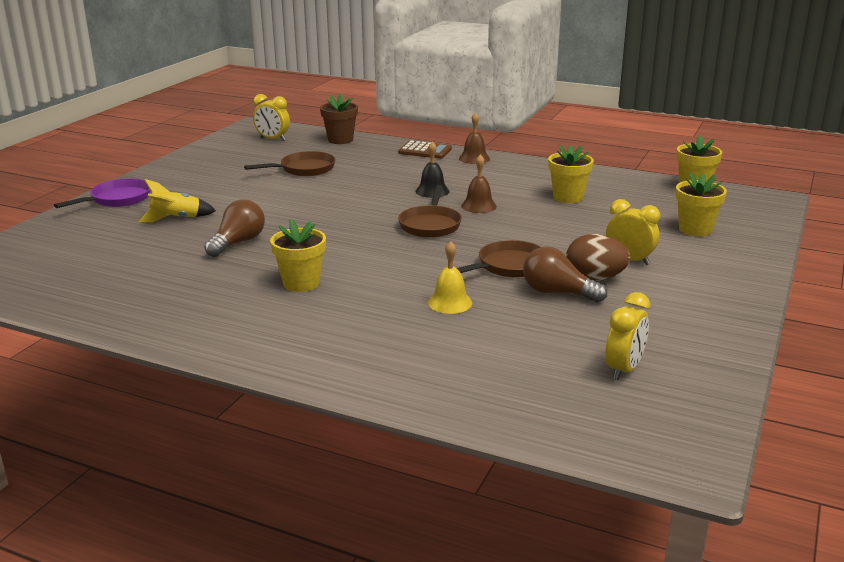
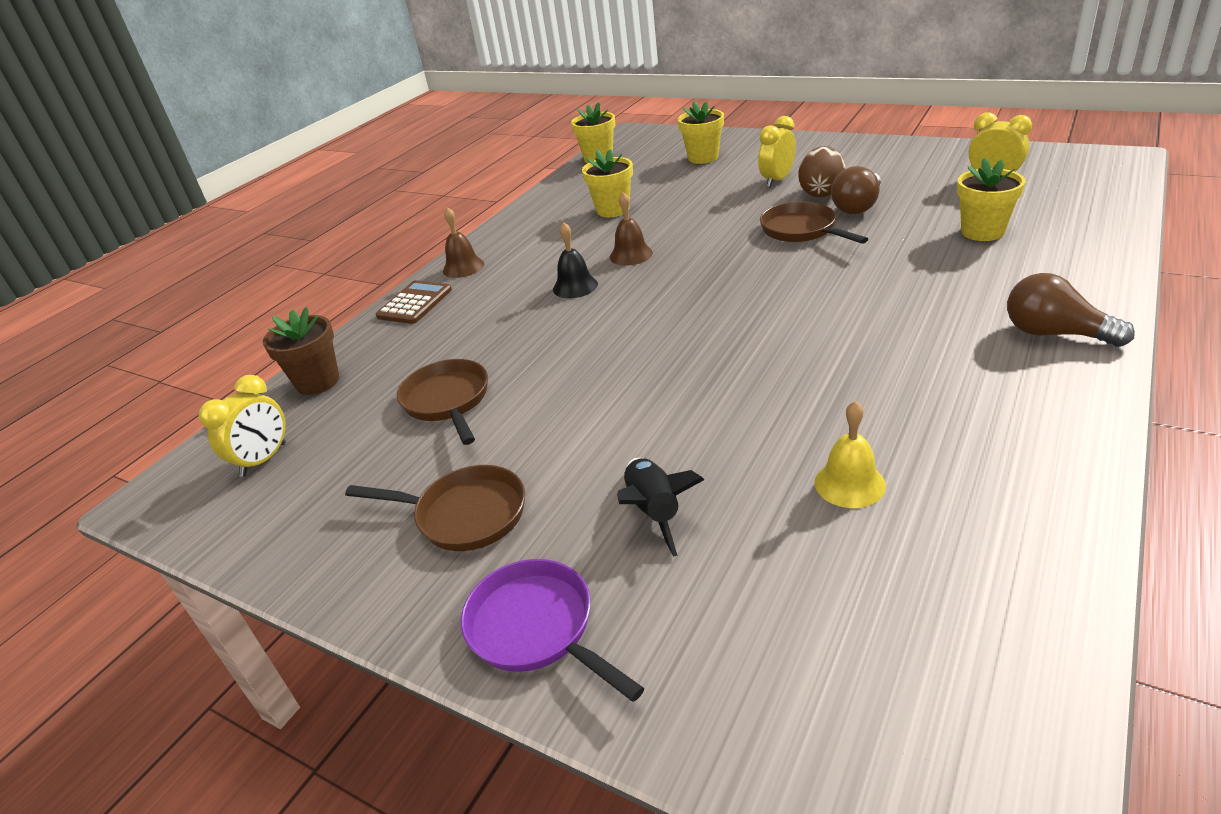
camera: 80 degrees left, 10 degrees up
yellow rocket [139,179,216,222] -> black rocket [617,458,704,557]
brown light bulb [204,199,265,257] -> brown light bulb moved to [1007,273,1135,347]
yellow flower pot [270,219,326,292] -> yellow flower pot moved to [957,157,1025,241]
brown pan [398,185,462,238] -> brown pan moved to [345,465,525,551]
yellow bell [428,241,472,314] -> yellow bell moved to [815,401,886,508]

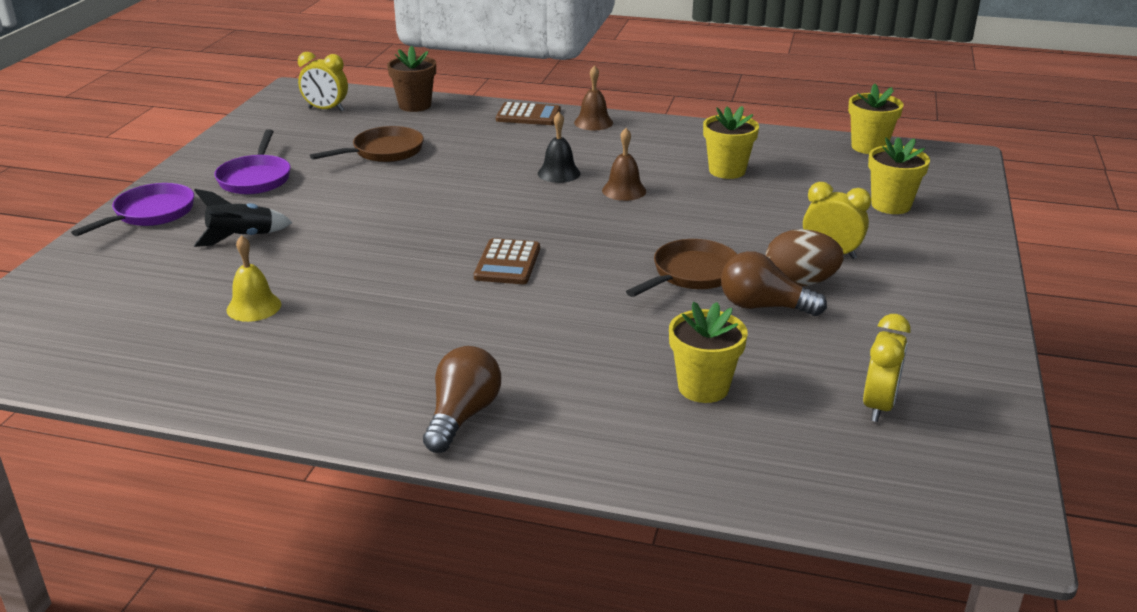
camera: 70 degrees right, 5 degrees down
brown pan [345,465,525,551] -> purple pan [214,129,291,194]
none -> brown calculator [474,238,540,284]

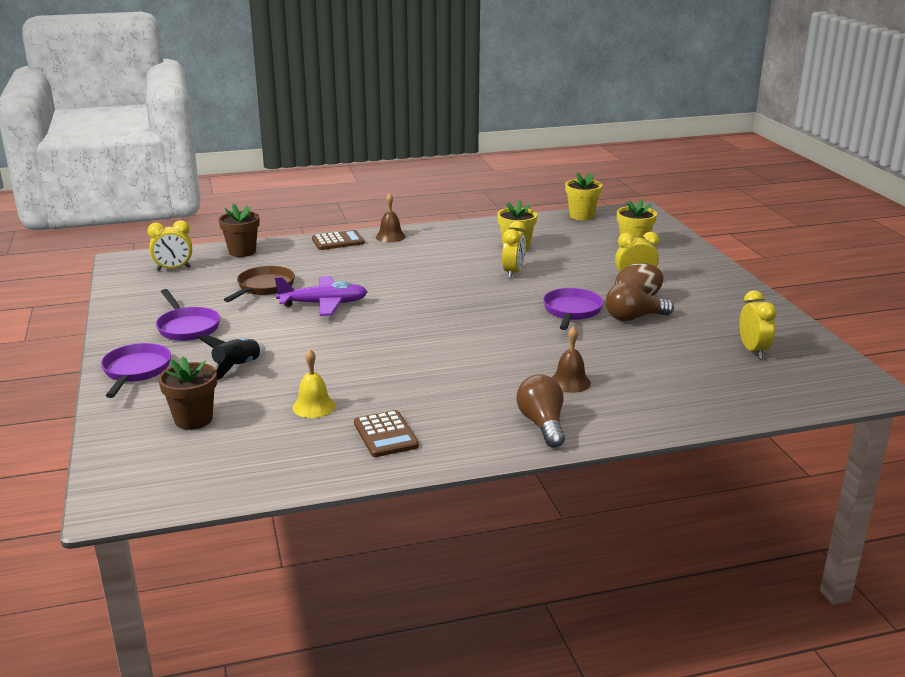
camera: 30 degrees left, 5 degrees down
brown calculator [474,238,540,284] -> brown calculator moved to [354,410,419,457]
black bell [538,112,580,183] -> none
brown bell [602,128,646,201] -> brown bell moved to [552,326,591,393]
brown pan [626,239,737,297] -> purple pan [543,288,604,330]
yellow flower pot [669,302,748,403] -> none
none -> brown flower pot [158,356,217,430]
none -> purple plane [275,276,367,316]
none -> yellow clock [502,221,526,278]

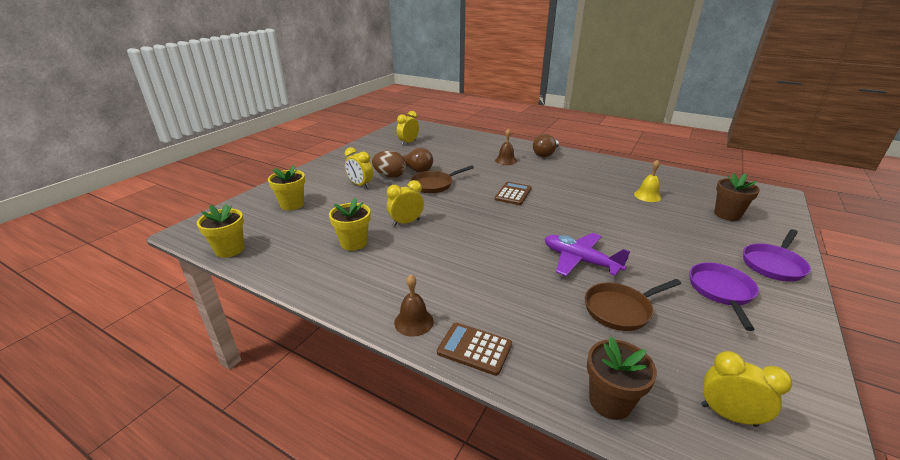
camera: 135 degrees left, 5 degrees up
black rocket [197,335,266,380] -> none
brown calculator [354,410,419,457] -> brown calculator moved to [495,182,531,205]
purple pan [543,288,604,330] -> brown pan [410,165,474,194]

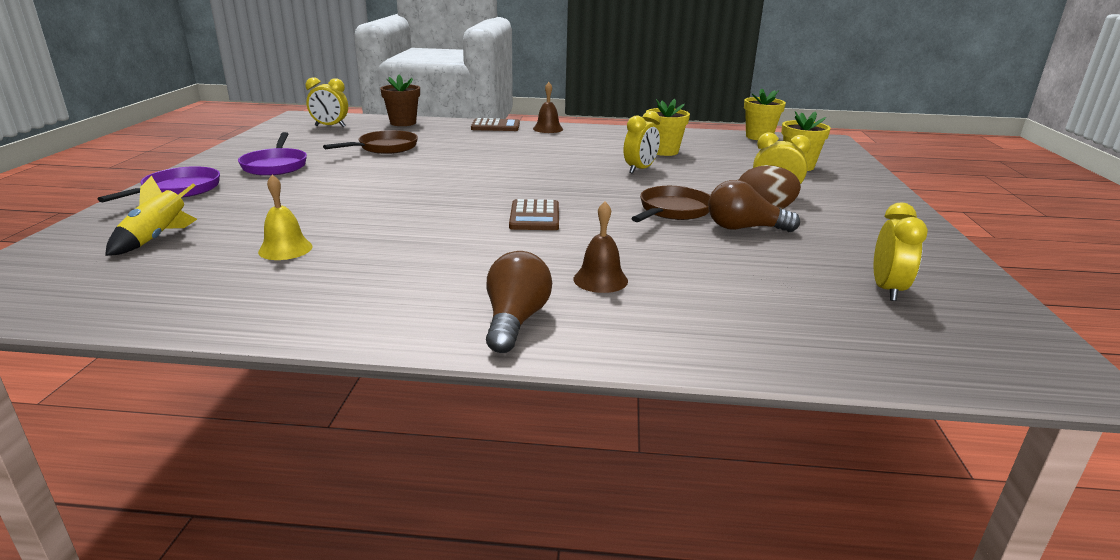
camera: 155 degrees right, 5 degrees down
purple plane [545,233,630,276] -> none
brown flower pot [714,173,760,221] -> yellow rocket [105,176,197,256]

